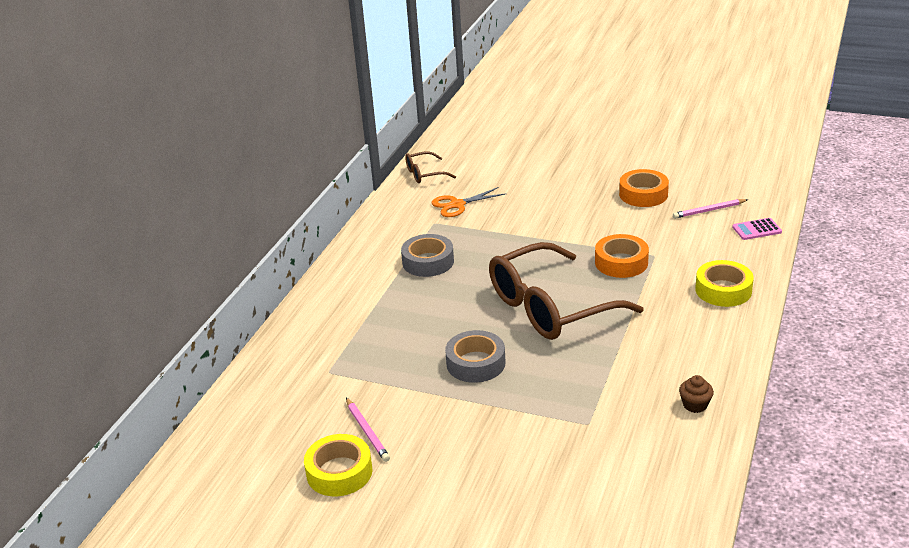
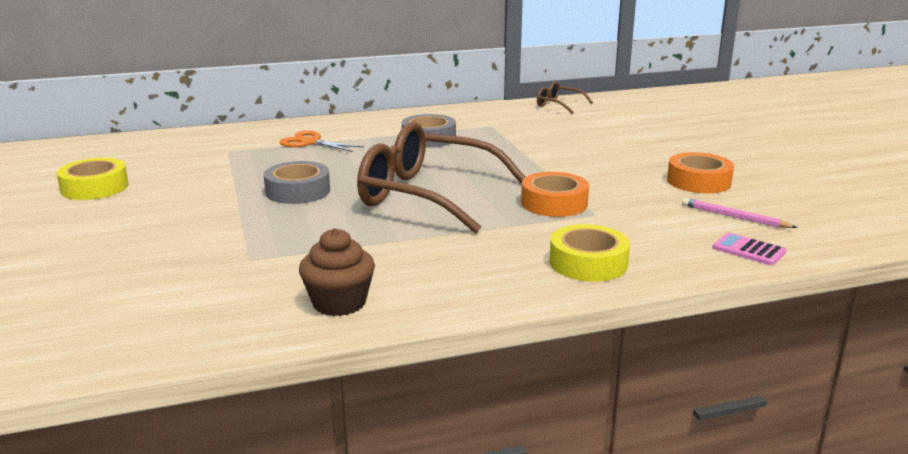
camera: 50 degrees right, 10 degrees down
pink pencil [346,398,390,462] -> none
orange scissors [431,187,505,217] -> orange scissors moved to [280,130,364,152]
brown cupcake [679,375,714,413] -> brown cupcake [299,228,375,316], size x1.63

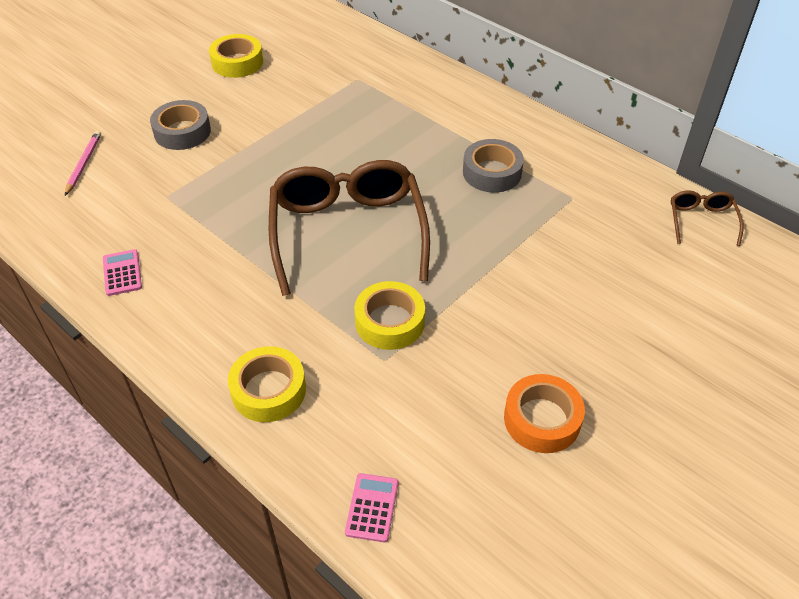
camera: 60 degrees right, 25 degrees up
grey tape [264,161,330,204] -> grey tape moved to [150,100,211,150]
orange scissors [280,130,364,152] -> none
brown cupcake [299,228,375,316] -> pink calculator [103,249,142,296]
orange tape [521,172,589,217] -> yellow tape [354,281,425,350]
pink pencil [682,198,798,228] -> pink pencil moved to [65,131,101,196]

